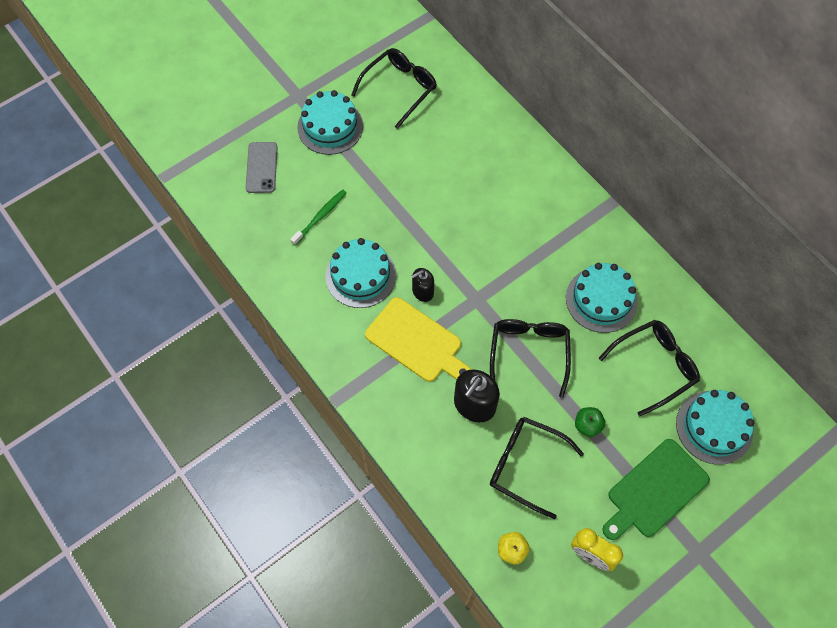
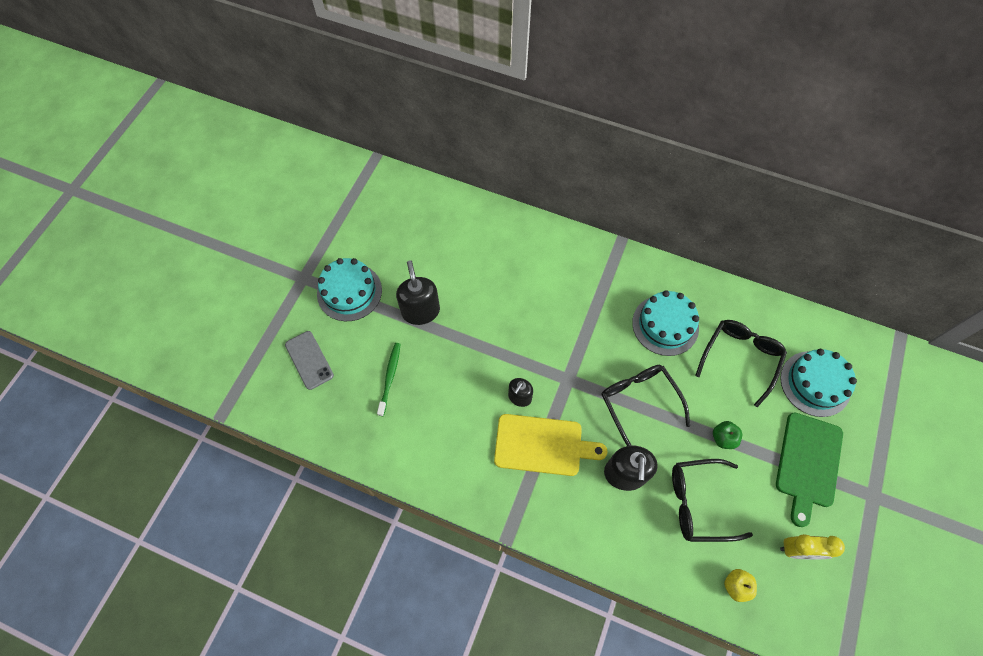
camera: 30 degrees left, 0 degrees up
turquoise cake [325,238,396,308] -> none
black glasses [351,48,437,129] -> none
none -> black soap dispenser [396,260,440,325]

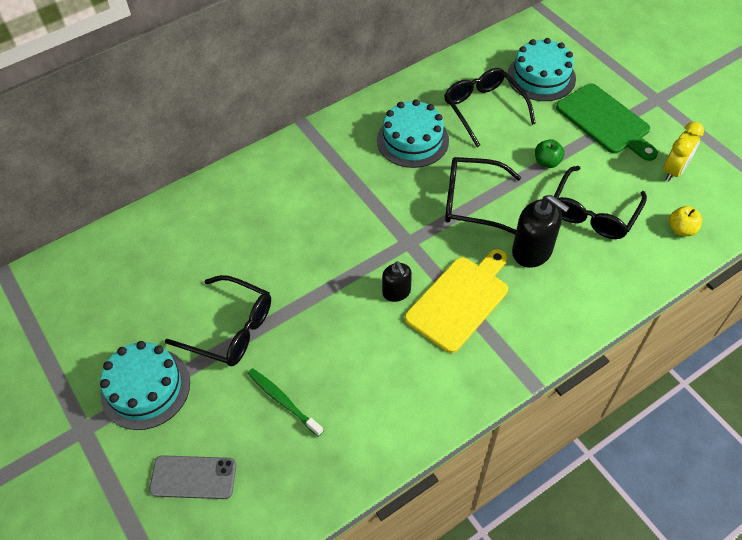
camera: 55 degrees left, 10 degrees down
black soap dispenser [396,260,440,325] -> black glasses [165,275,271,366]

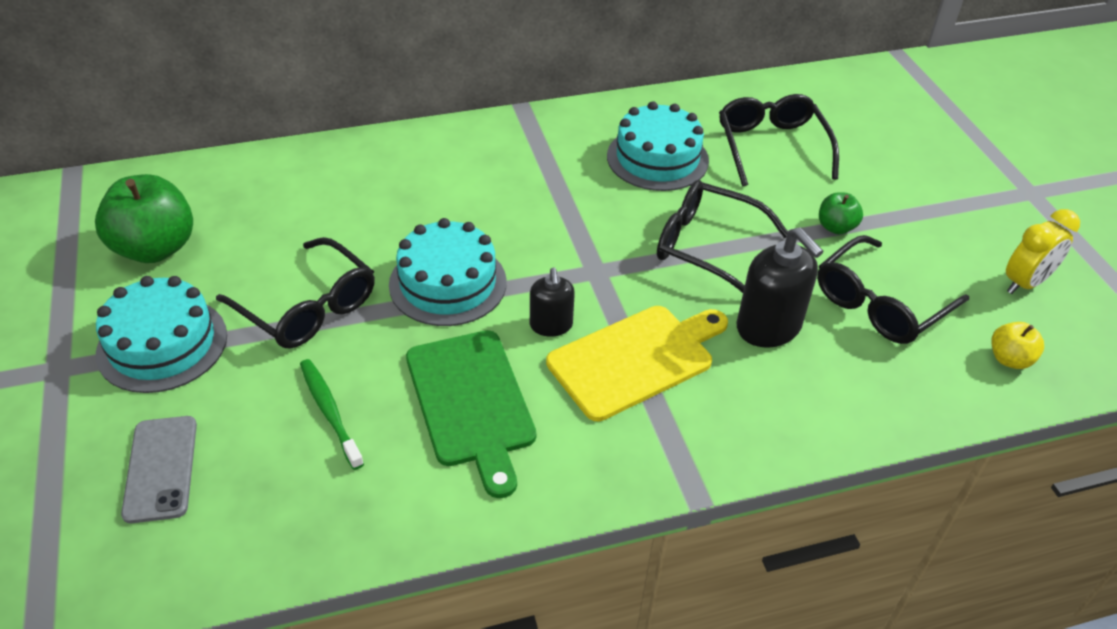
camera: 15 degrees right, 10 degrees down
grey phone [149,455,236,499] -> grey phone turned 60 degrees clockwise [121,416,197,523]
turquoise cake [507,38,576,101] -> turquoise cake moved to [389,218,507,326]
green cutting board [556,83,658,161] -> green cutting board moved to [406,330,536,498]
none -> green apple [95,174,193,263]

